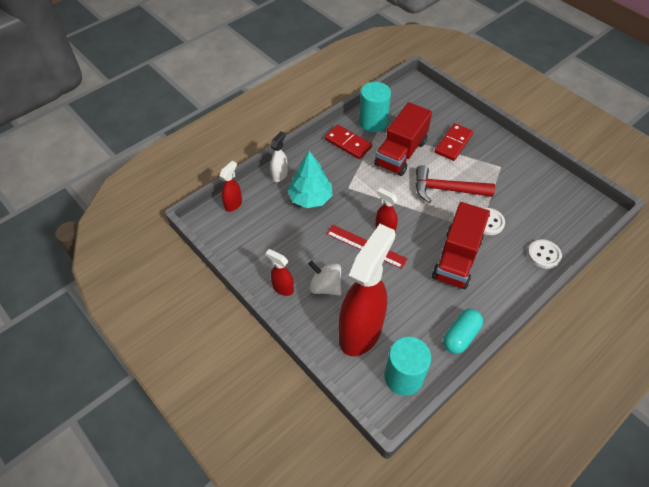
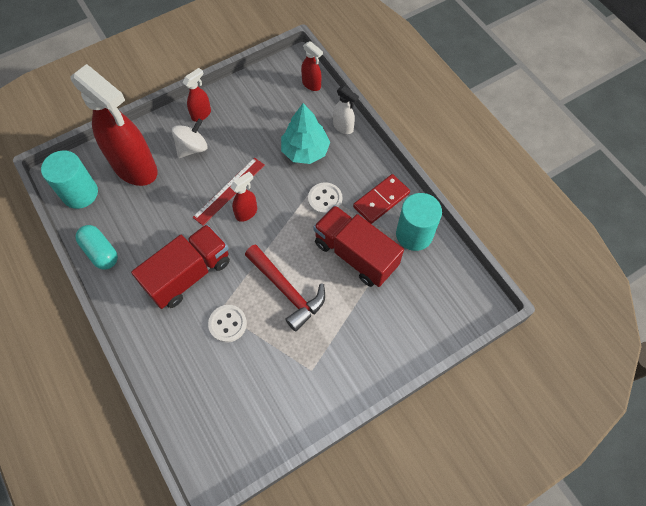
camera: 100 degrees right, 10 degrees up
red hammer [416,165,495,203] -> red hammer turned 120 degrees clockwise [245,244,325,331]
red truck [432,202,490,289] -> red truck turned 105 degrees clockwise [131,224,230,309]
red domino [435,123,473,161] -> none
white button [528,240,562,269] -> white button moved to [308,182,342,215]

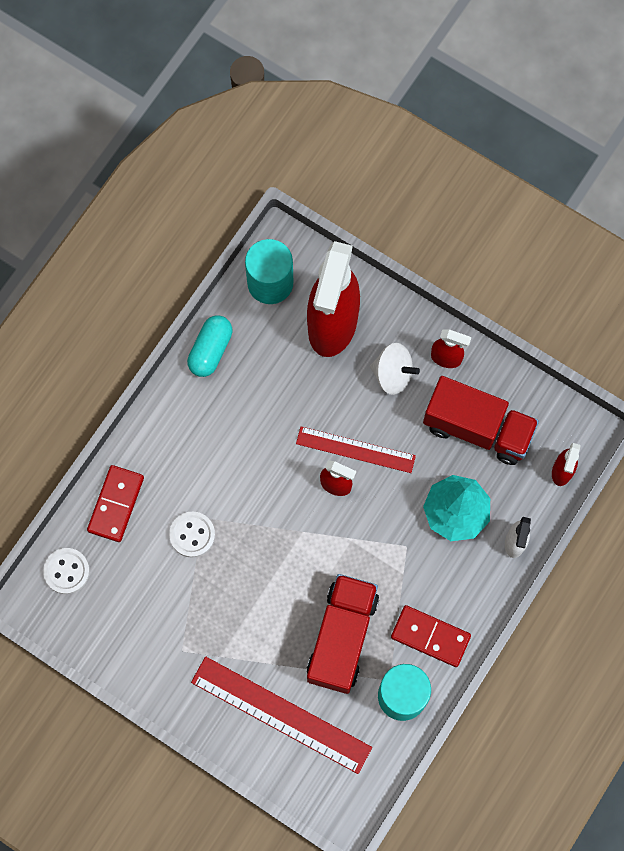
camera: 65 degrees right, 10 degrees up
red truck [131,224,230,309] -> red truck moved to [423,376,539,465]
red hammer [245,244,325,331] -> none
white button [308,182,342,215] -> white button moved to [43,548,90,594]
none -> red domino [87,465,144,542]
none -> red ruler [191,656,372,774]

